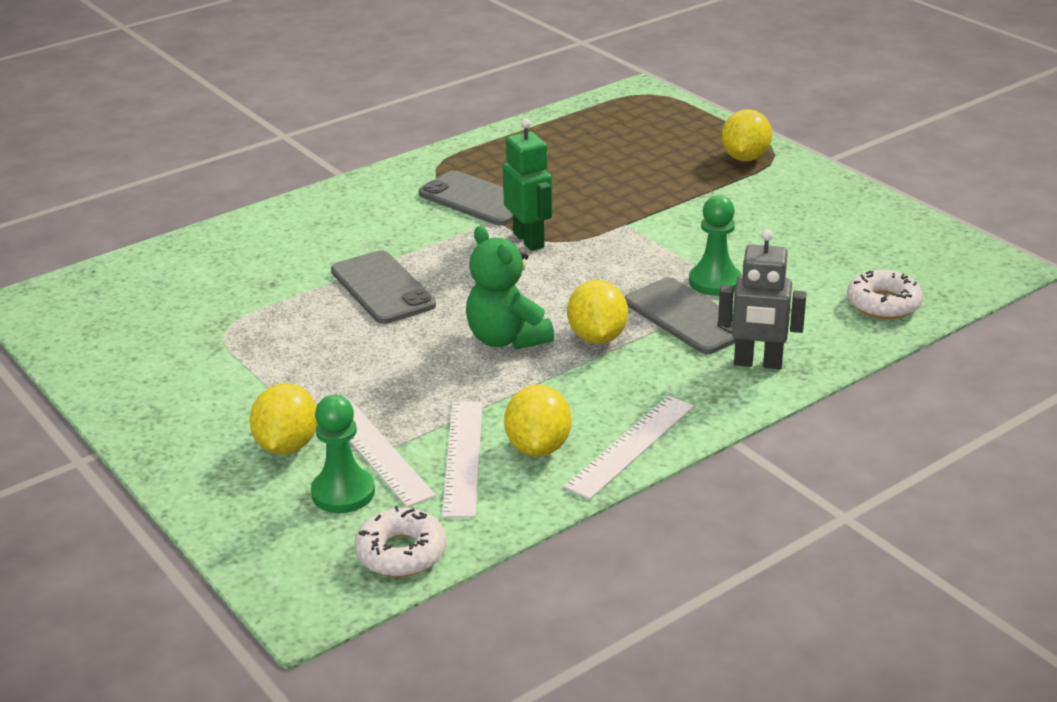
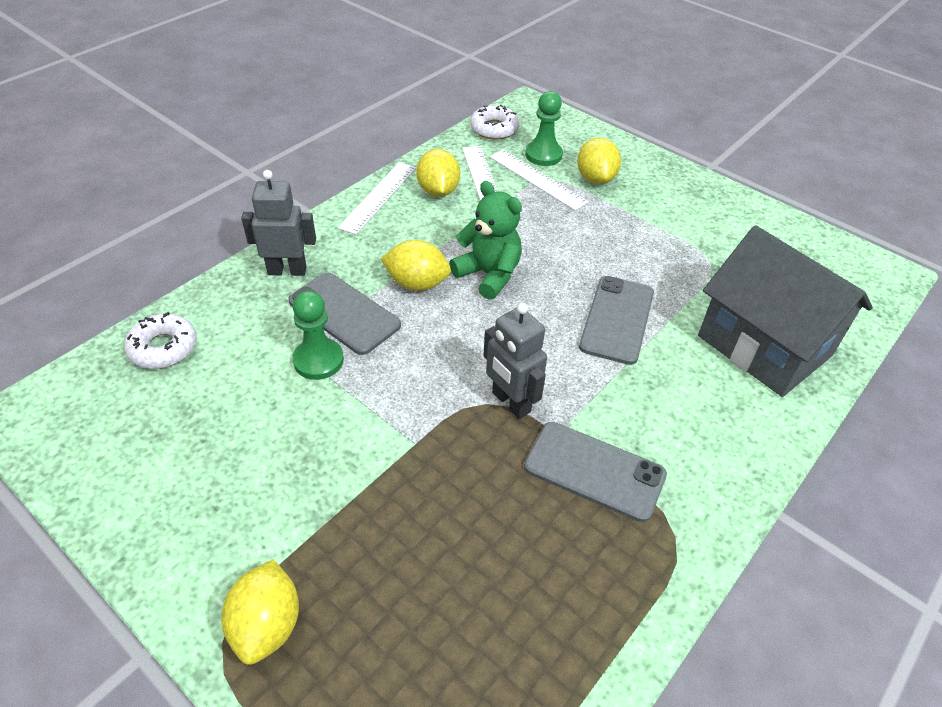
camera: 165 degrees right, 15 degrees up
grey phone [331,250,436,324] -> grey phone turned 60 degrees clockwise [579,276,654,365]
green robot [503,119,552,251] -> grey robot [483,303,547,419]
yellow lemon [567,280,628,344] -> yellow lemon turned 60 degrees counterclockwise [381,240,451,291]
none -> grey house [698,225,873,397]

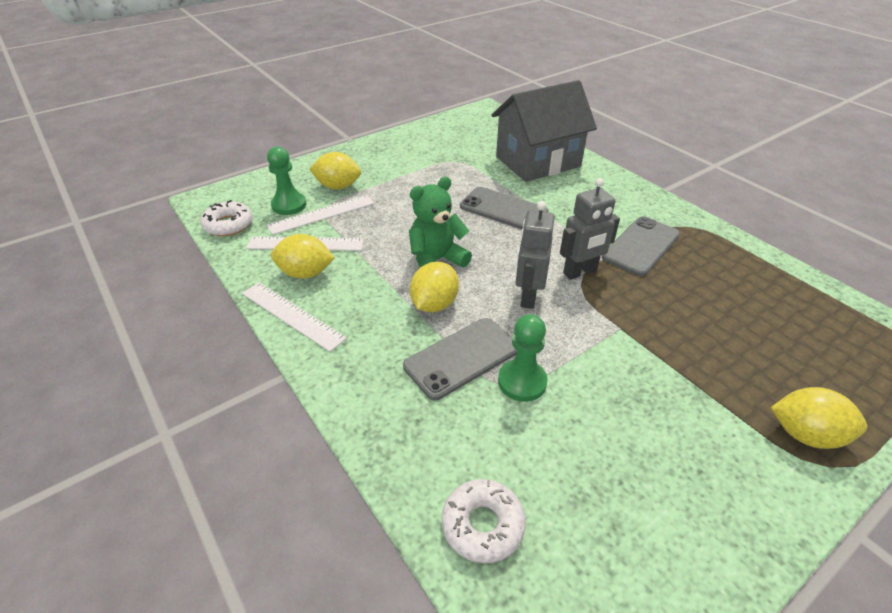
camera: 75 degrees left, 5 degrees down
grey robot [241,170,316,276] -> grey robot moved to [516,201,555,309]

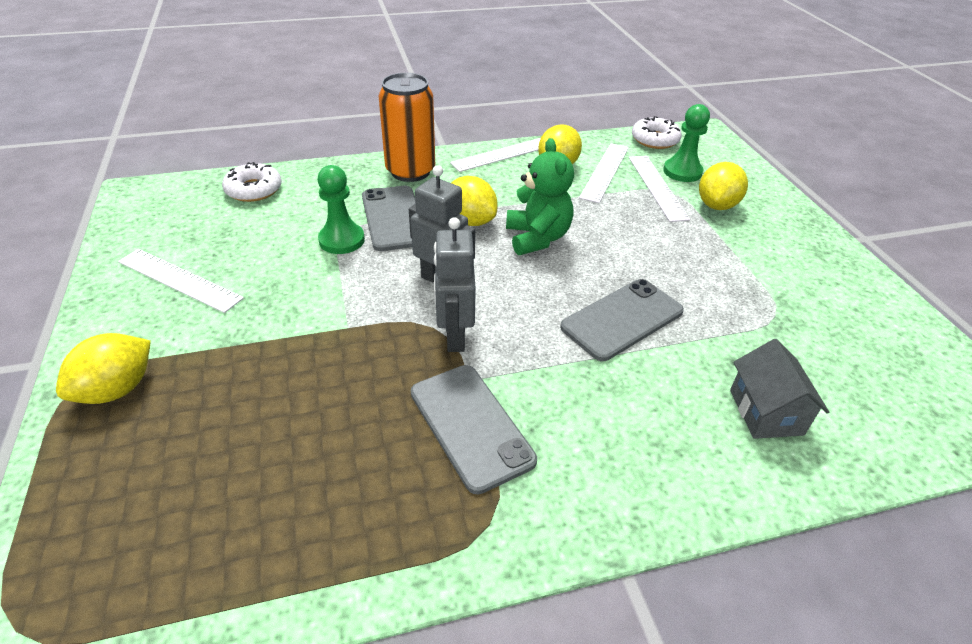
camera: 110 degrees right, 0 degrees up
grey house [492,80,597,182] -> grey house [730,339,829,439], size x0.49
none -> white ruler [118,249,244,313]
none -> orange can [378,73,435,182]

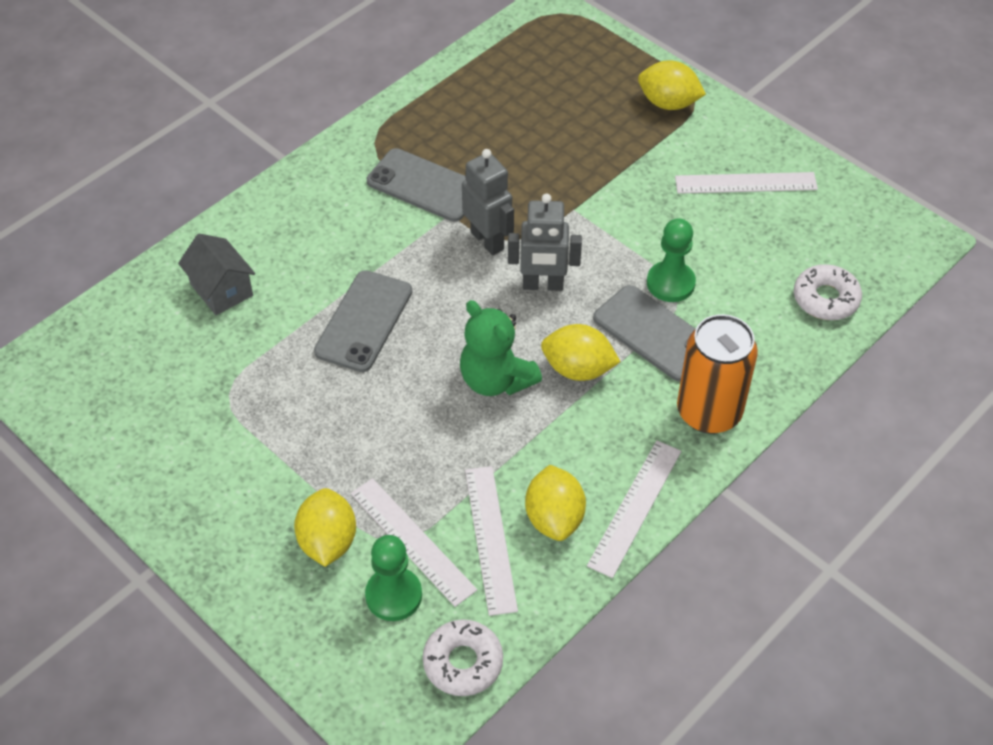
camera: 150 degrees right, 10 degrees up
yellow lemon [56,333,151,404] -> yellow lemon turned 75 degrees counterclockwise [638,61,706,110]

